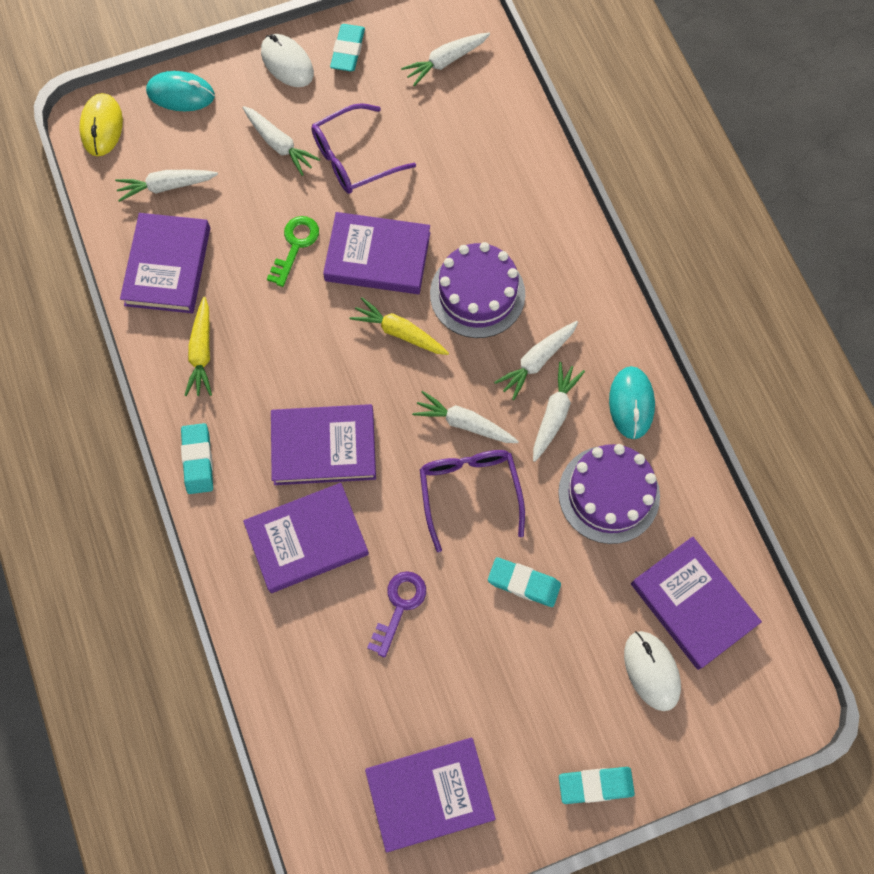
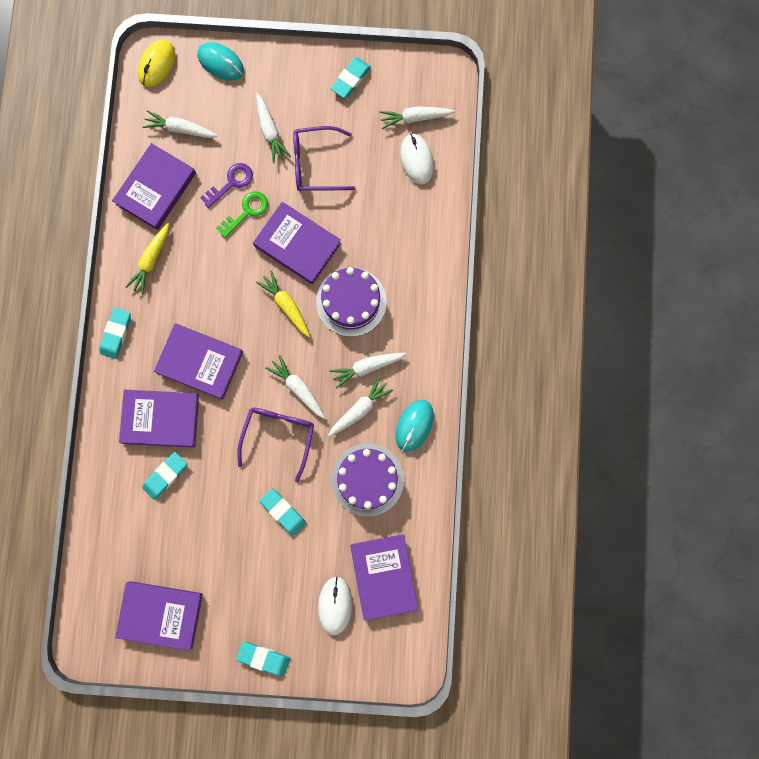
camera: 25 degrees right, 10 degrees up
white mouse [261,34,314,87] -> white mouse moved to [400,134,434,184]
purple key [367,571,426,658] -> purple key moved to [200,163,253,208]
none -> turquoise eraser [142,452,187,500]

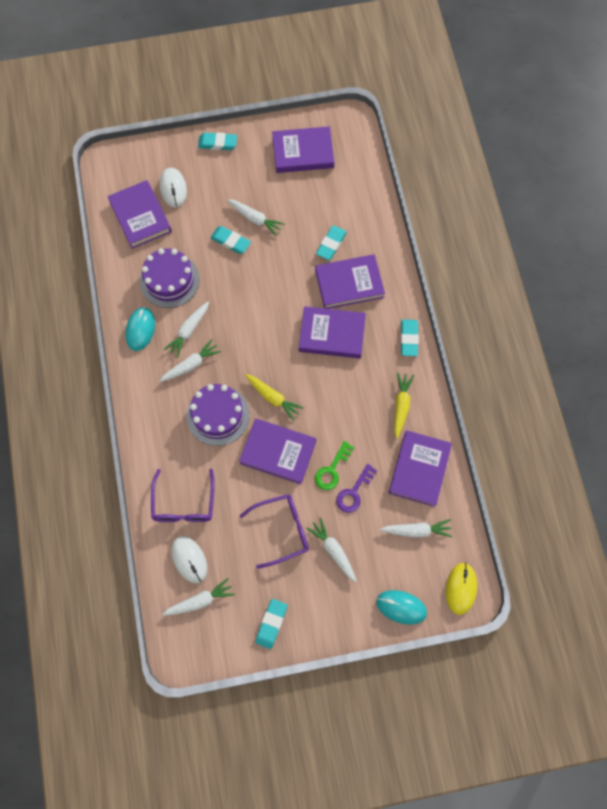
camera: 165 degrees right, 10 degrees down
purple glasses [237,407,314,482] -> purple glasses moved to [151,469,215,522]
white carrot [265,355,325,419] -> white carrot moved to [227,199,285,236]

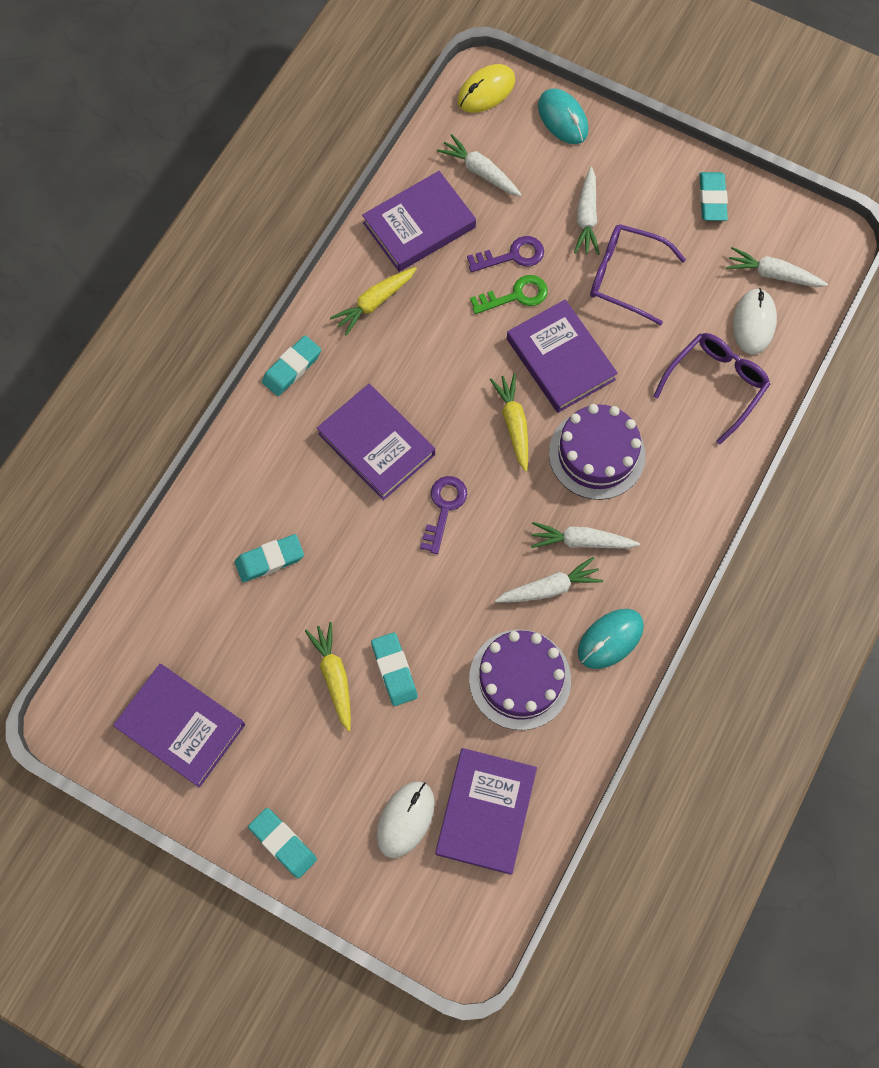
camera: 140 degrees left, 0 degrees up
white carrot [227,199,285,236] -> yellow carrot [305,622,351,732]
turquoise eraser [255,599,287,649] -> turquoise eraser turned 60 degrees counterclockwise [699,172,728,221]
purple book [315,254,385,309] -> none
none -> purple key [420,476,467,554]

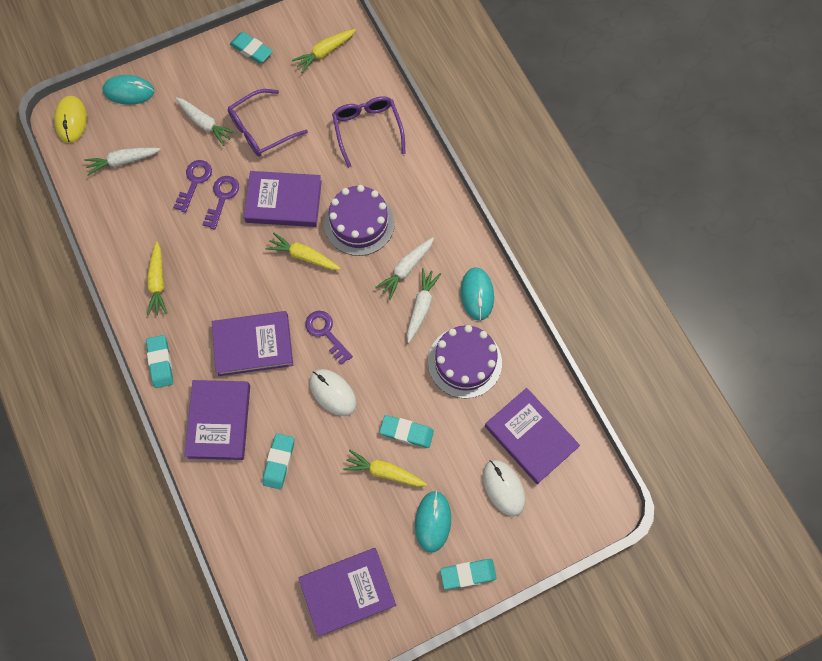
camera: 55 degrees left, 0 degrees up
purple book [362,171,476,272] -> purple book moved to [184,380,250,460]
green key [470,275,548,314] -> purple key [202,176,239,229]
white carrot [726,247,828,287] -> yellow carrot [292,29,356,73]
white mouse [733,288,777,354] -> white mouse moved to [310,369,357,416]
none -> turquoise mouse [415,491,451,553]

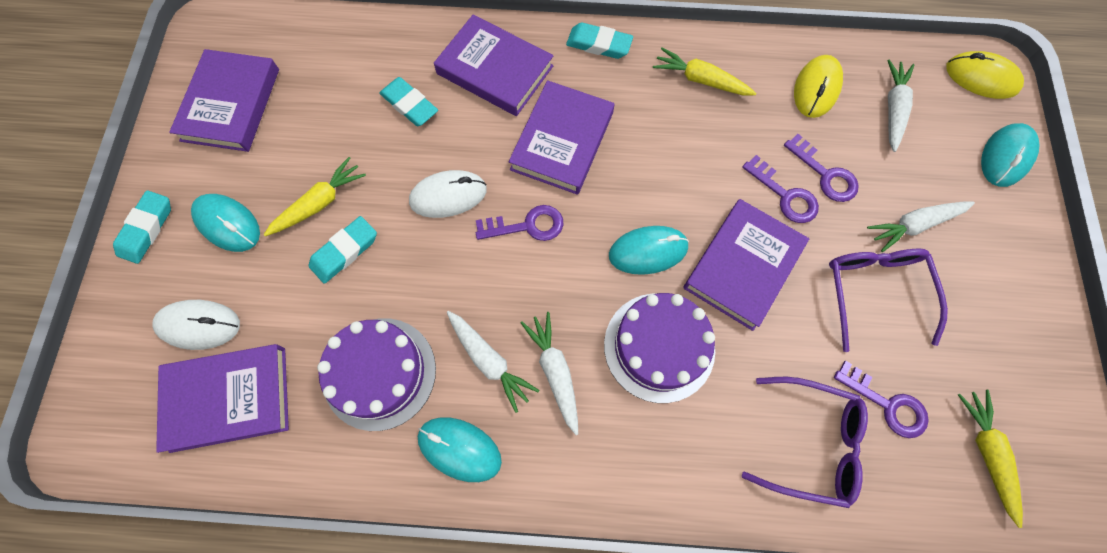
camera: 120 degrees right, 0 degrees up
turquoise eraser [230,32,273,64] -> none
yellow carrot [265,232,341,270] -> turquoise mouse [609,226,689,275]
none -> yellow mouse [794,55,843,118]
none -> purple key [834,361,929,438]

